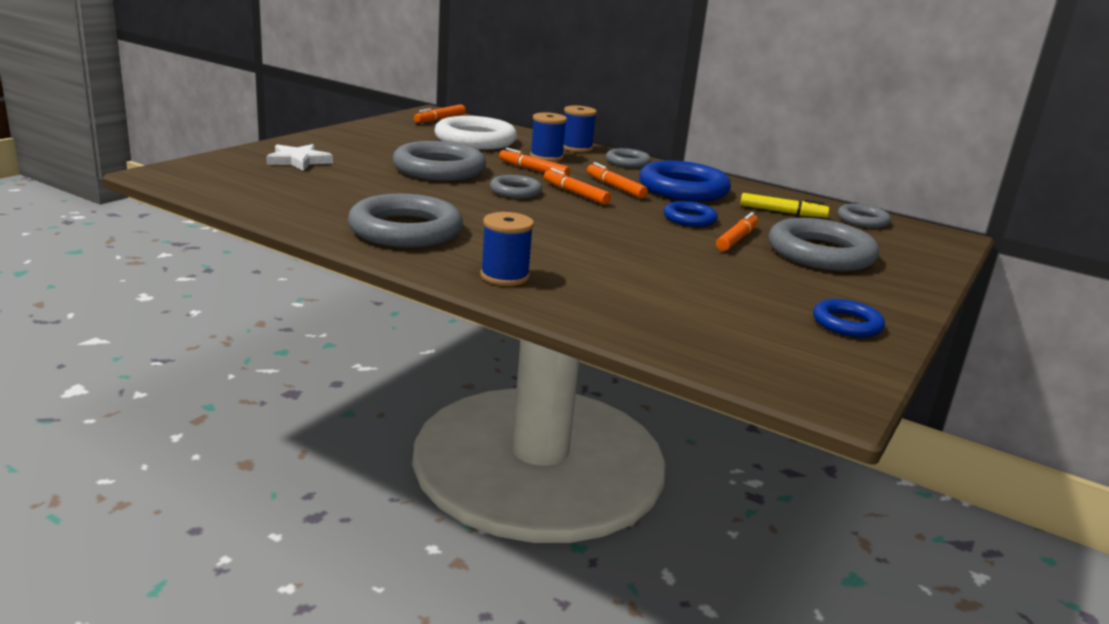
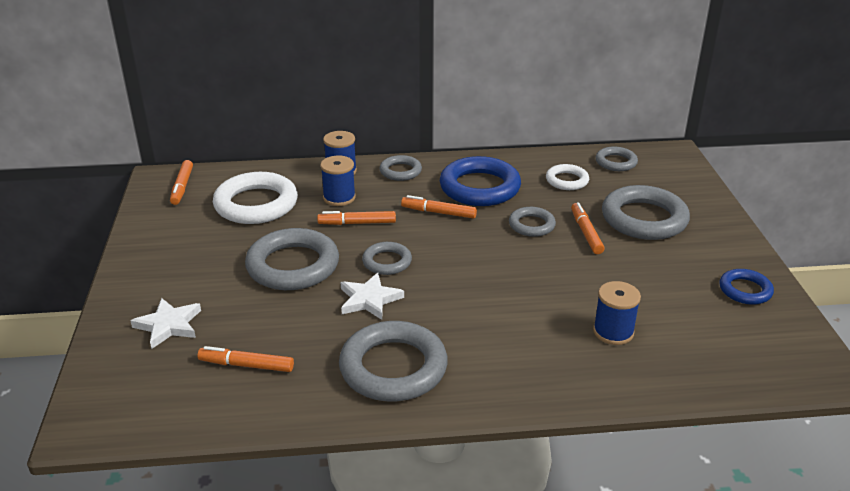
camera: 35 degrees left, 10 degrees up
blue spool [480,212,534,286] -> blue spool moved to [593,281,641,345]
orange marker [544,168,611,205] -> orange marker moved to [198,346,294,372]
blue ring [663,201,718,227] -> grey ring [509,207,556,237]
yellow marker [740,193,829,218] -> white ring [546,164,589,190]
none -> white star [341,273,404,320]

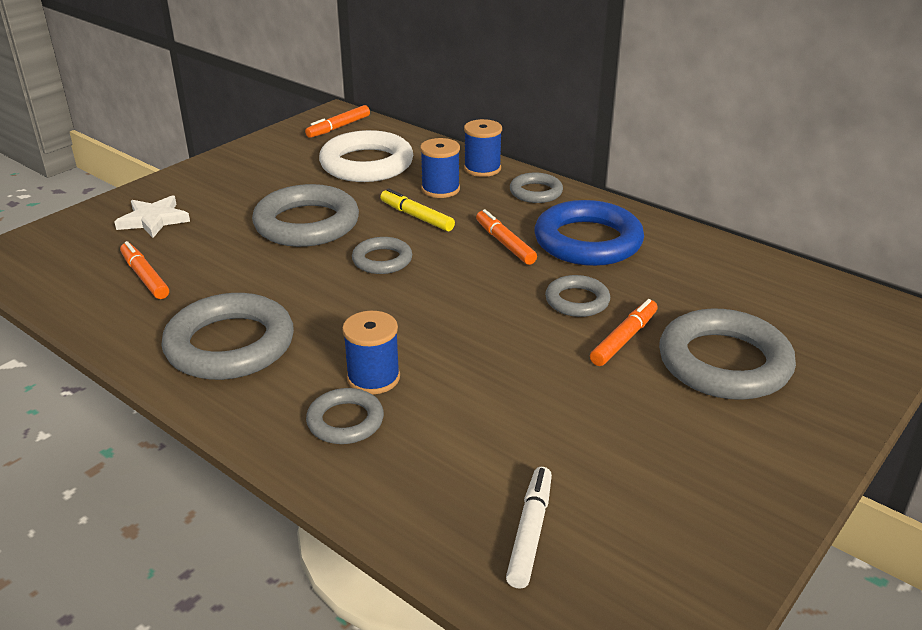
camera: 45 degrees right, 0 degrees up
orange marker [317,211,396,225] -> yellow marker [380,188,455,231]
white star [341,273,404,320] -> none
white ring [546,164,589,190] -> none
blue spool [593,281,641,345] -> blue spool moved to [342,311,400,394]
grey ring [596,147,638,171] -> grey ring moved to [306,388,384,444]
blue ring [719,269,774,305] -> none
none -> white marker [506,467,552,589]

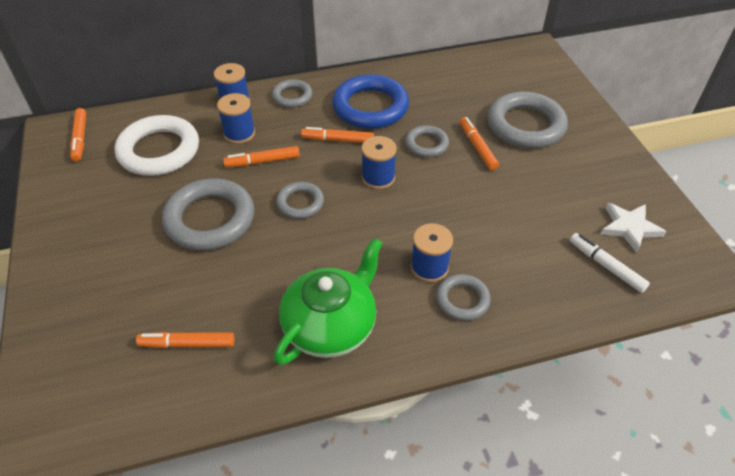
camera: 55 degrees left, 15 degrees up
white star [114,195,190,238] -> white star moved to [601,203,667,253]
grey ring [162,293,294,380] -> green teapot [274,238,383,365]
yellow marker [380,188,455,231] -> orange marker [223,146,300,168]
none -> blue spool [361,136,397,189]

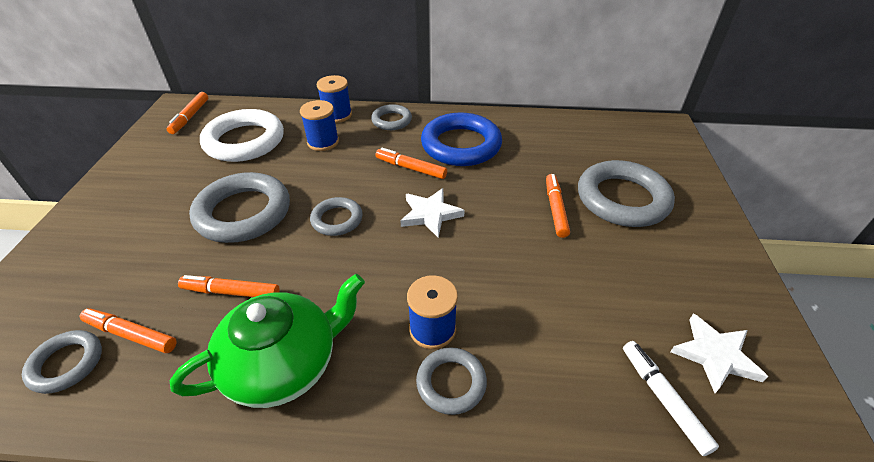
camera: 20 degrees right, 5 degrees down
orange marker [223,146,300,168] -> orange marker moved to [178,275,280,297]
blue spool [361,136,397,189] -> white star [400,188,465,238]
grey ring [405,125,449,157] -> grey ring moved to [22,330,102,394]

